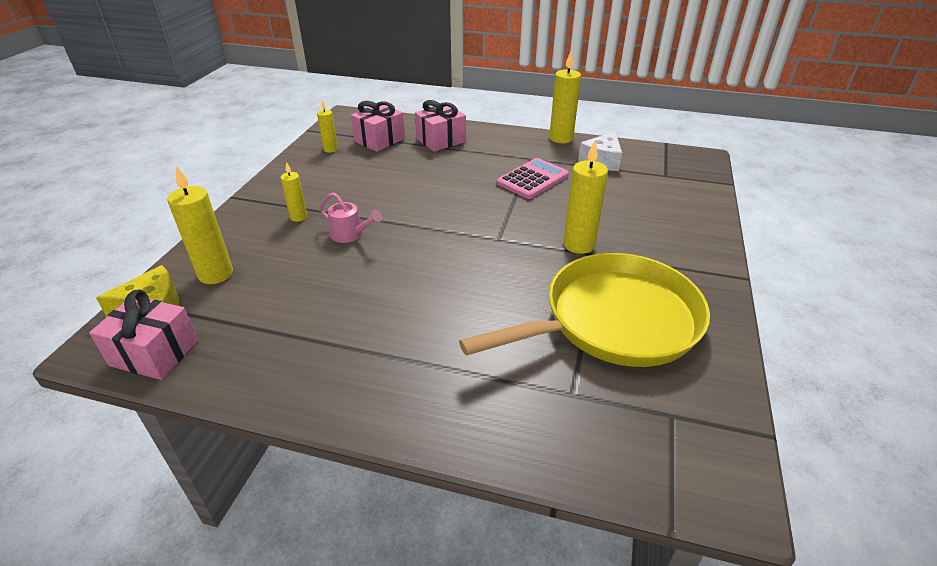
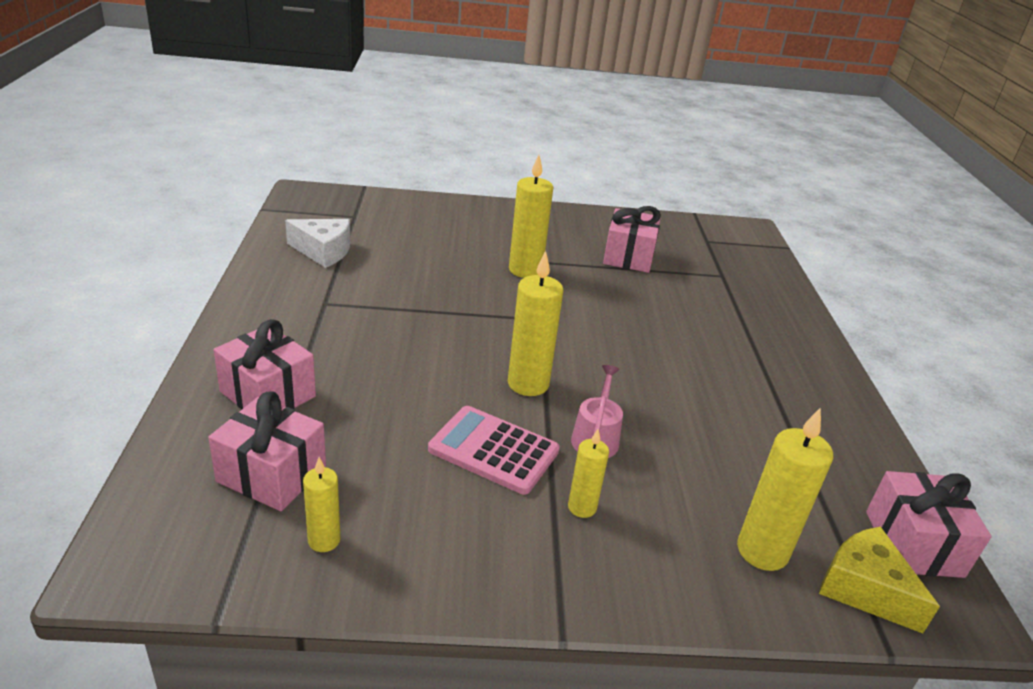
camera: 110 degrees left, 5 degrees down
yellow pan [459,253,710,367] -> pink gift [603,206,661,273]
pink calculator [497,158,569,199] -> pink calculator moved to [428,406,560,495]
yellow candle [549,52,581,143] -> yellow candle moved to [508,251,564,396]

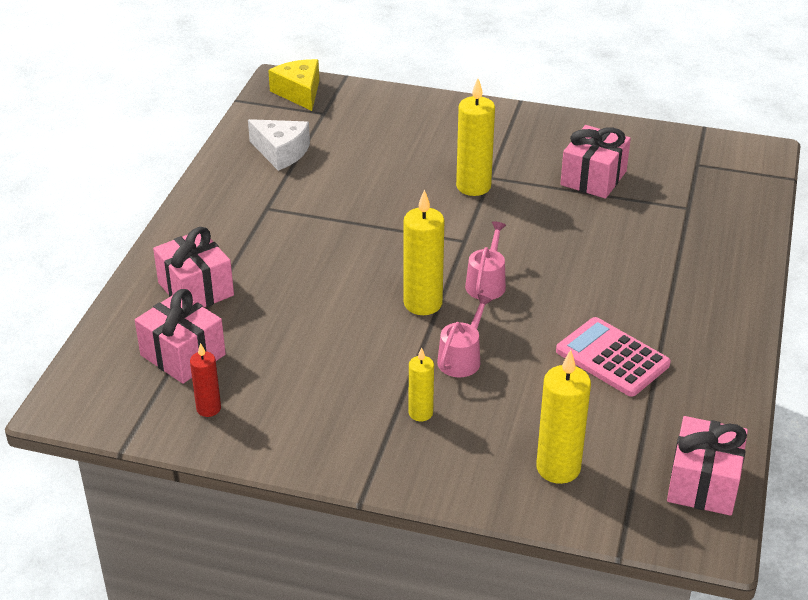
camera: 20 degrees right, 5 degrees up
yellow candle [303,457,341,552] -> red candle [190,343,221,417]
pink calculator [428,406,560,495] -> pink calculator moved to [556,317,671,397]
yellow cheese [819,527,940,633] -> yellow cheese moved to [268,59,319,111]
none -> pink watering can [465,221,506,300]

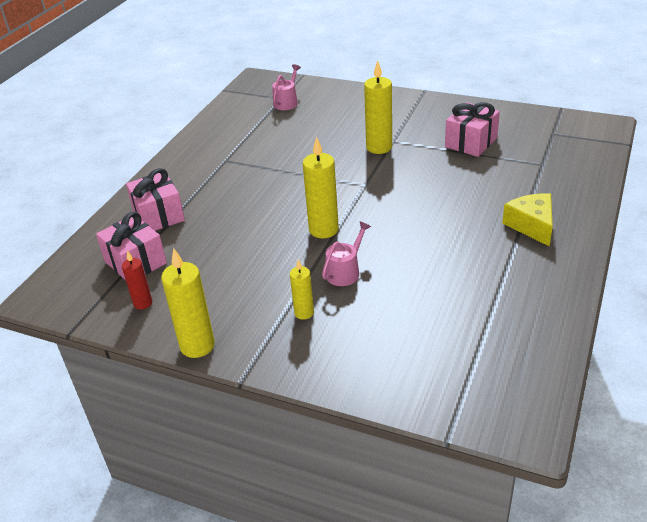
camera: 10 degrees right, 0 degrees up
white cheese [248,119,310,171] -> none
yellow cheese [268,59,319,111] -> yellow cheese moved to [502,193,553,247]
pink watering can [465,221,506,300] -> pink watering can moved to [272,64,301,110]
yellow candle [536,350,591,484] -> yellow candle moved to [161,248,215,358]
pink calculator [556,317,671,397] -> none
pink gift [667,416,748,516] -> none

